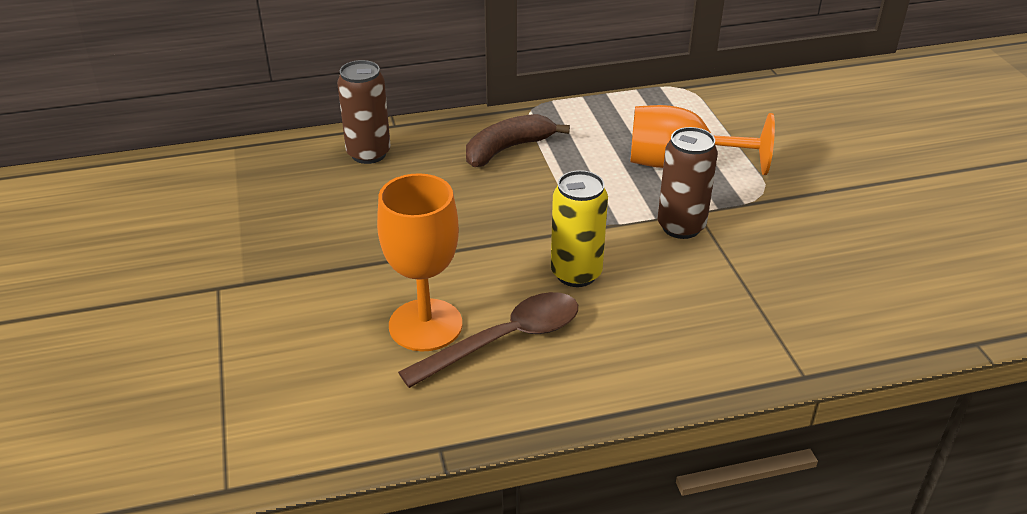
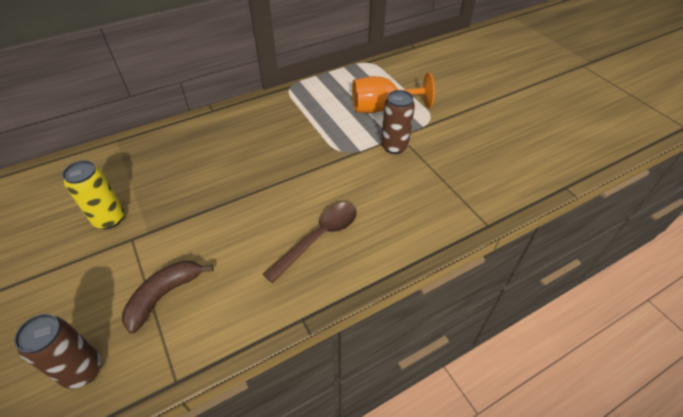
camera: 15 degrees left, 10 degrees up
brown can [337,60,391,164] -> brown can moved to [14,314,102,389]
orange goblet [377,173,462,351] -> none
brown banana [466,114,570,167] -> brown banana moved to [122,260,214,334]
yellow can [551,170,608,287] -> yellow can moved to [62,160,124,229]

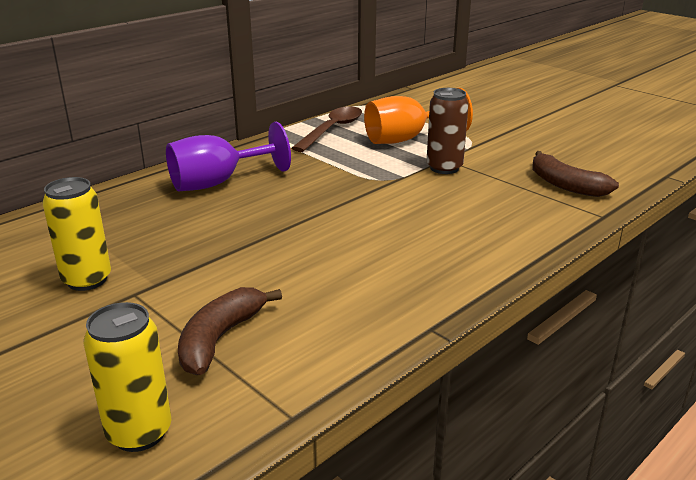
camera: 15 degrees left, 20 degrees down
brown can [14,314,102,389] -> yellow can [83,302,172,452]
brown spoon [263,202,357,283] -> brown spoon moved to [292,106,362,152]
none -> purple goblet [166,122,291,192]
none -> brown banana [533,151,619,197]

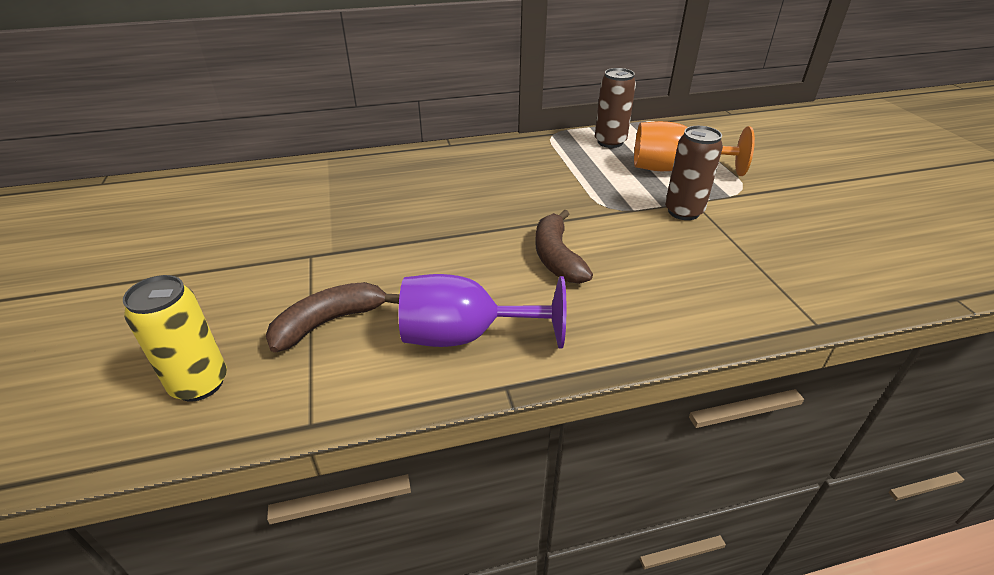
camera: 30 degrees right, 10 degrees up
yellow can [42,177,111,291] -> none
purple goblet [166,122,291,192] -> purple goblet moved to [399,274,566,349]
brown spoon [292,106,362,152] -> brown can [595,68,636,148]
brown banana [533,151,619,197] -> brown banana moved to [535,209,593,284]

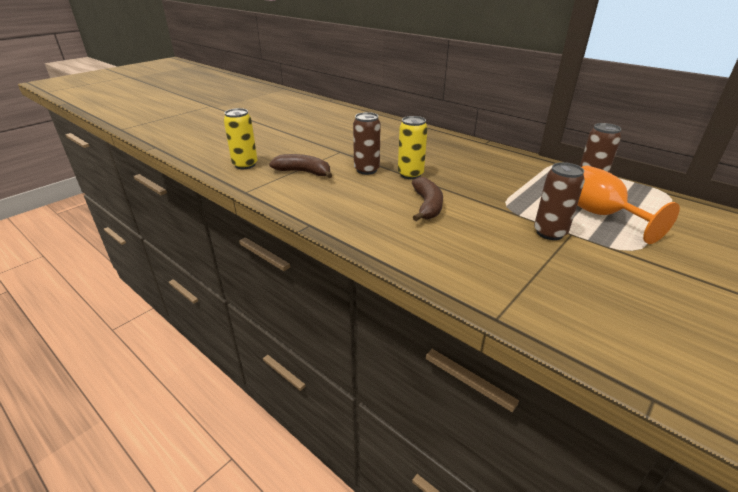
camera: 55 degrees right, 5 degrees down
purple goblet [399,274,566,349] -> none
brown banana [535,209,593,284] -> brown banana turned 135 degrees clockwise [412,177,443,221]
none -> brown can [353,112,380,175]
none -> yellow can [398,116,428,179]

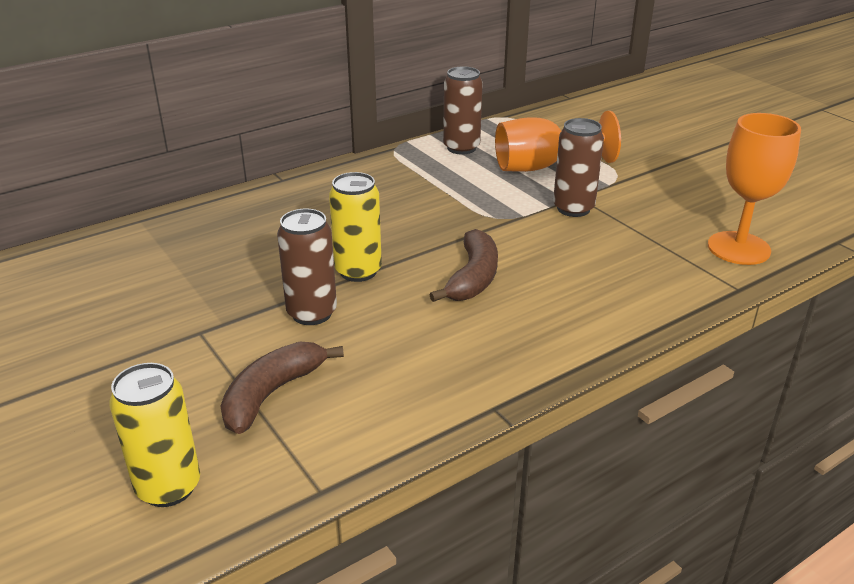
camera: 75 degrees left, 0 degrees up
brown banana [412,177,443,221] -> brown banana turned 90 degrees clockwise [429,229,498,302]
none -> orange goblet [708,113,801,265]

